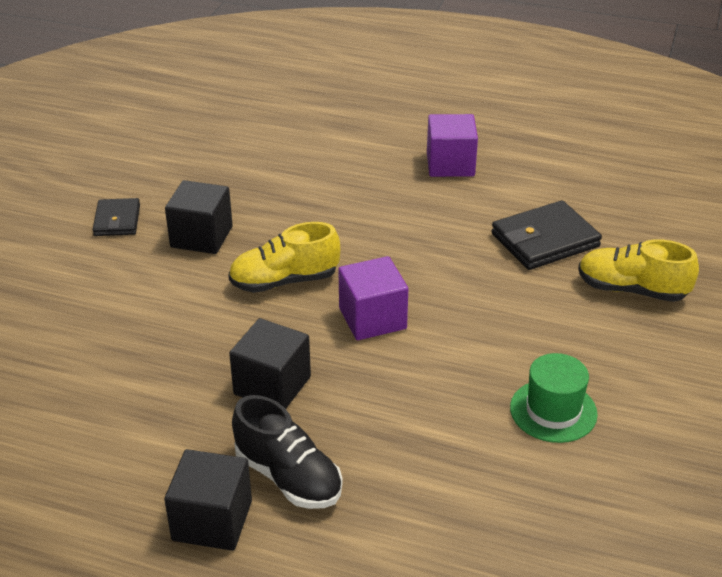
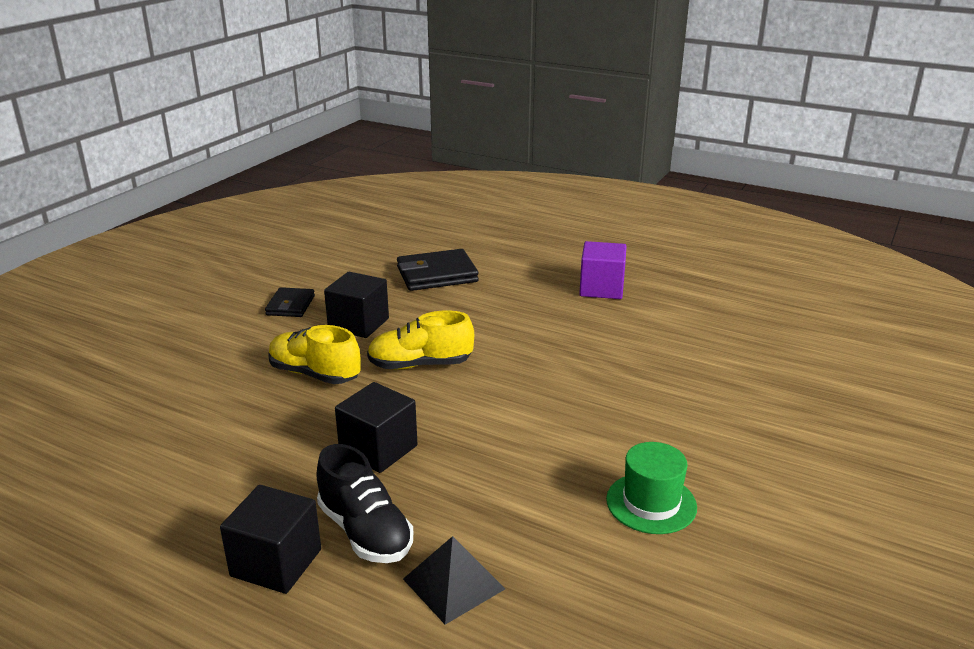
camera: 10 degrees right, 10 degrees down
purple cube [338,256,408,340] -> none
black wallet [491,200,602,270] -> black wallet moved to [397,249,479,291]
yellow shoe [578,239,699,302] -> yellow shoe moved to [268,325,361,384]
none -> black pyramid [403,536,505,625]

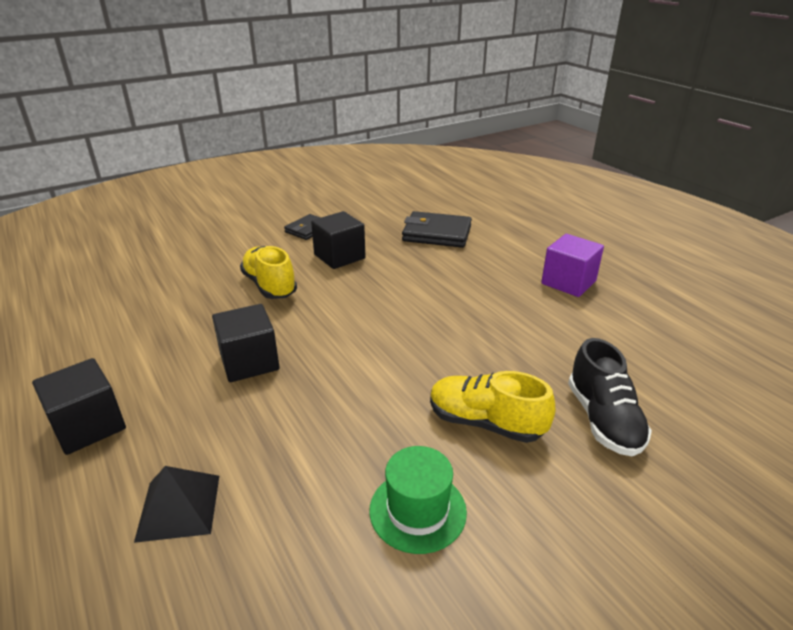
camera: 30 degrees right, 5 degrees up
black shoe [316,444,413,563] -> black shoe moved to [568,338,652,456]
yellow shoe [367,311,474,370] -> yellow shoe moved to [430,371,555,443]

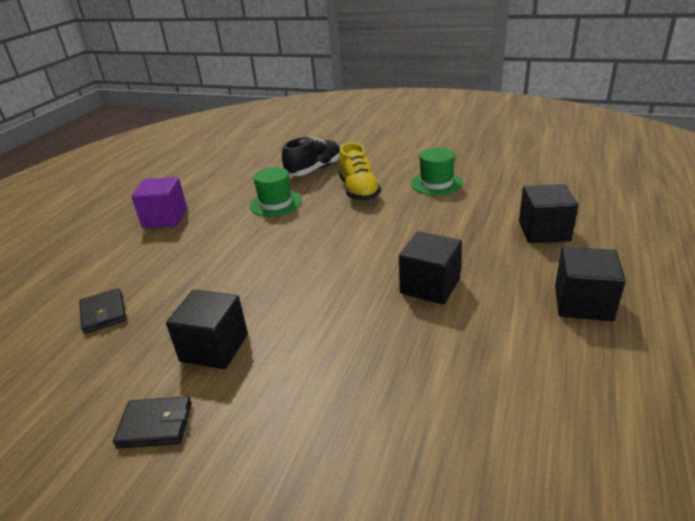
camera: 125 degrees left, 0 degrees up
black pyramid [134,466,219,543] -> black cube [519,184,578,243]
yellow shoe [240,246,297,299] -> none
black wallet [402,211,472,248] -> black wallet [79,288,126,334], size x0.61
none -> green hat [250,167,302,216]

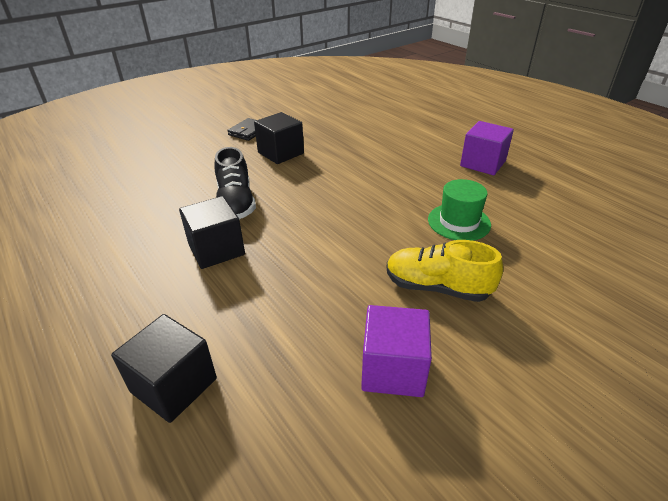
camera: 120 degrees right, 5 degrees up
black wallet [79,288,126,334] -> none
black shoe [282,137,340,176] -> black shoe moved to [214,147,256,219]
green hat [411,148,463,195] -> purple cube [361,305,432,397]
black cube [555,247,626,321] -> none

